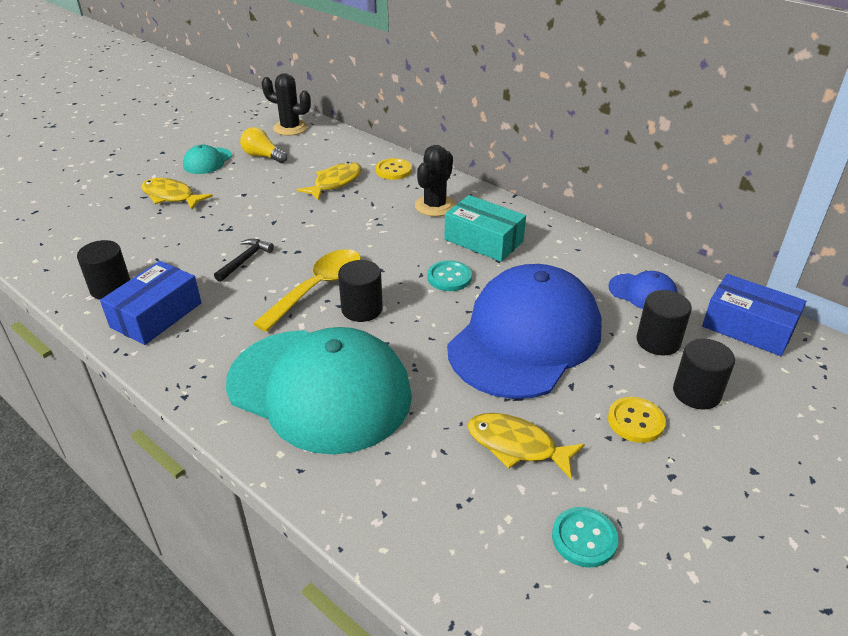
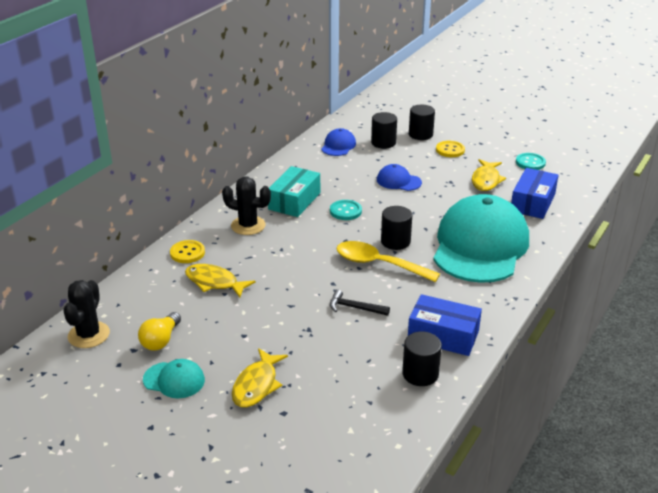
camera: 100 degrees left, 5 degrees down
blue cap [447,264,602,399] -> blue cap [377,164,422,191], size x0.41
blue box [702,274,806,356] -> blue box moved to [511,168,559,219]

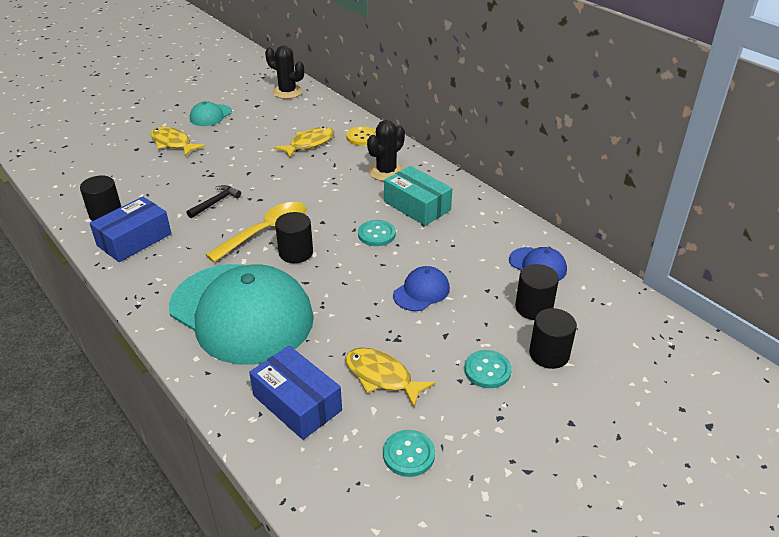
camera: 110 degrees right, 5 degrees up
yellow light bulb [138,312,181,351] -> none
yellow button [436,141,465,157] -> turquoise button [464,350,512,388]

